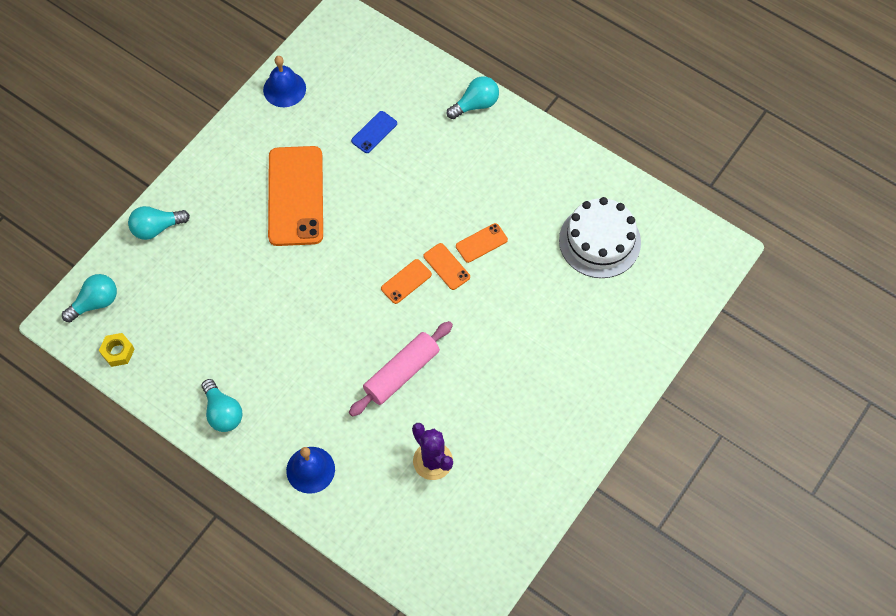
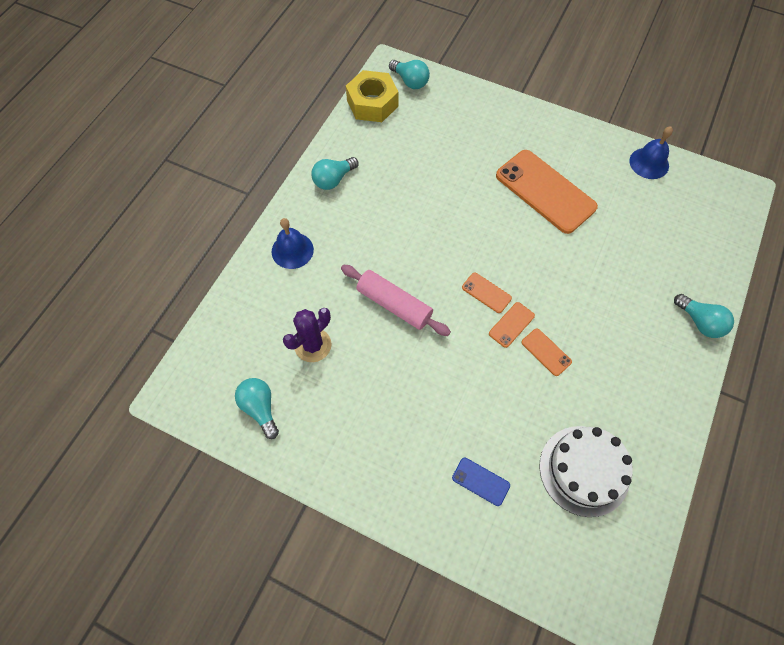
camera: 80 degrees right, 0 degrees up
yellow nut [99,333,135,367] -> yellow nut [346,70,399,122], size x1.98
turquoise light bulb [128,206,190,240] -> turquoise light bulb moved to [235,378,279,439]
orange phone [268,146,323,246] -> orange phone turned 60 degrees clockwise [496,150,598,234]
blue phone [351,111,397,153] -> blue phone moved to [452,458,510,506]

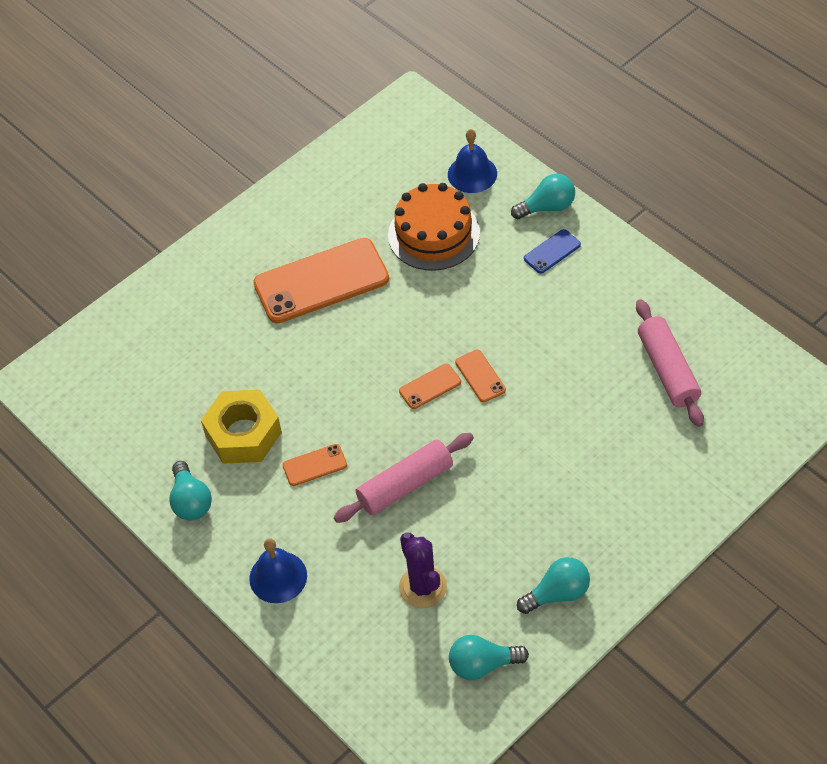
camera: 65 degrees left, 10 degrees down
yellow nut [346,70,399,122] -> yellow nut moved to [201,390,282,464]
turquoise light bulb [389,60,430,89] -> turquoise light bulb moved to [517,557,590,614]
blue phone [452,458,510,506] -> blue phone moved to [524,229,581,274]
orange phone [521,328,572,376] -> orange phone moved to [282,444,347,486]
white cake [539,426,633,517] -> pink rolling pin [636,299,704,427]
blue bell [629,127,673,179] -> blue bell moved to [448,129,497,193]
none -> orange cake [388,183,480,271]

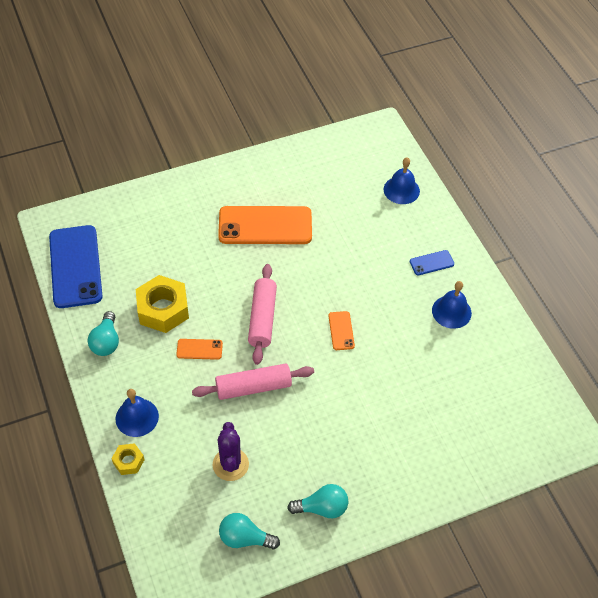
camera: 15 degrees right, 0 degrees up
orange cake [388,183,480,271] -> none
orange phone [399,364,461,409] -> none
turquoise light bulb [511,173,575,219] -> none
pink rolling pin [636,299,704,427] -> pink rolling pin moved to [248,264,277,365]
none -> blue phone [49,225,103,308]
none -> yellow nut [111,443,144,475]
none -> blue bell [432,281,472,329]

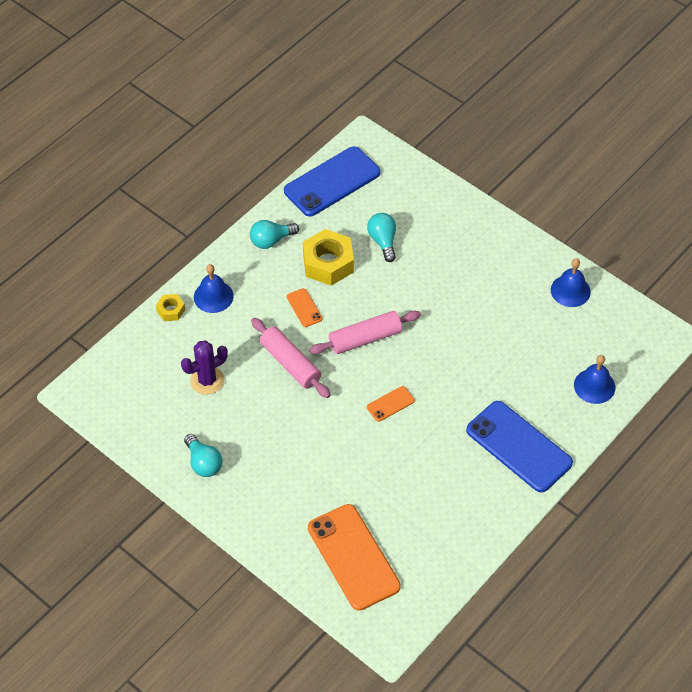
camera: 65 degrees right, 0 degrees up
orange phone [218,206,312,244] -> orange phone moved to [308,504,401,611]
turquoise light bulb [219,513,280,549] -> turquoise light bulb moved to [367,213,396,262]
blue phone [410,250,454,275] -> blue phone [466,401,573,493], size x2.25
blue bell [432,281,472,329] -> blue bell moved to [551,259,591,307]

